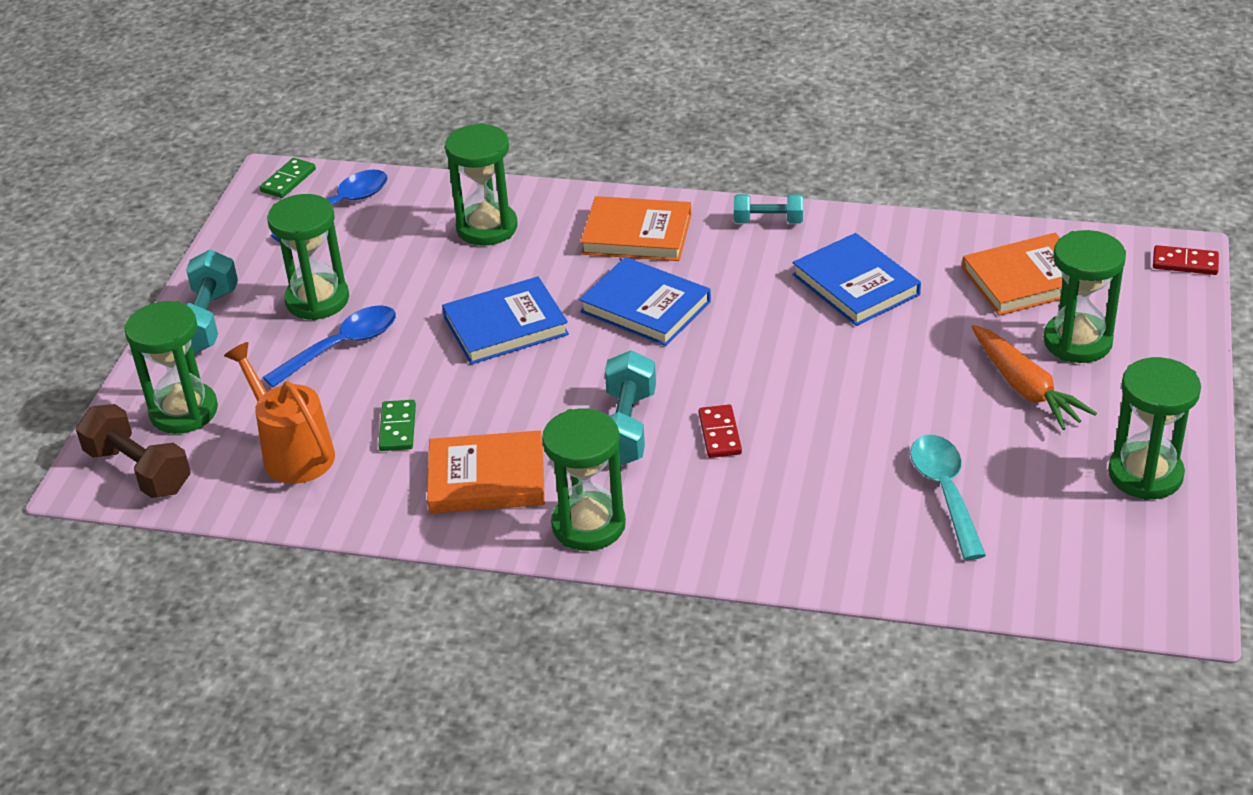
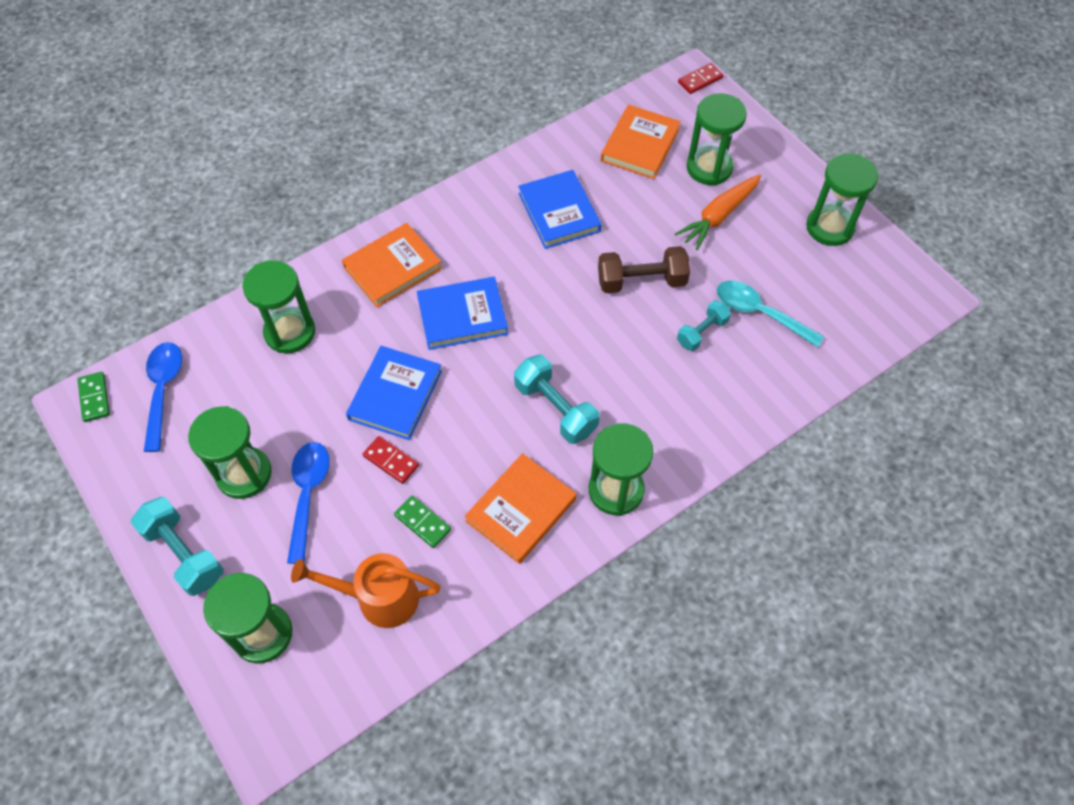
camera: 50 degrees left, 20 degrees up
brown dumbbell [76,404,191,498] -> brown dumbbell moved to [598,246,690,293]
red domino [699,405,742,458] -> red domino moved to [363,436,419,484]
turquoise dumbbell [734,194,803,224] -> turquoise dumbbell moved to [677,300,731,351]
blue book [792,233,921,326] -> blue book turned 60 degrees clockwise [518,170,602,249]
orange carrot [972,325,1097,430] -> orange carrot turned 120 degrees clockwise [675,174,761,250]

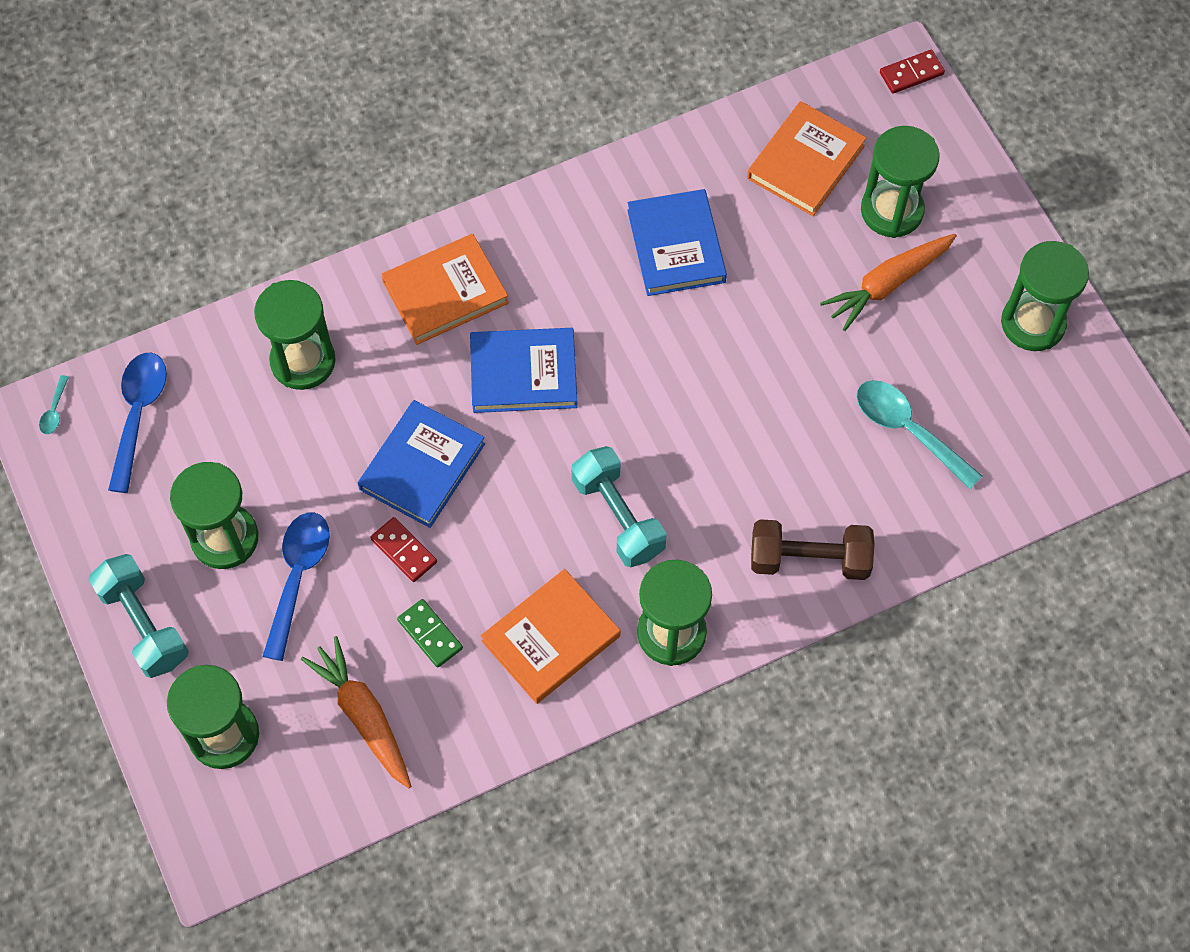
camera: 10 degrees right, 5 degrees up
green domino [77,372,110,422] -> turquoise spoon [39,375,69,434]
orange watering can [291,553,441,628] -> orange carrot [301,636,411,788]
brown dumbbell [598,246,690,293] -> brown dumbbell moved to [751,519,874,580]
turquoise dumbbell [677,300,731,351] -> none

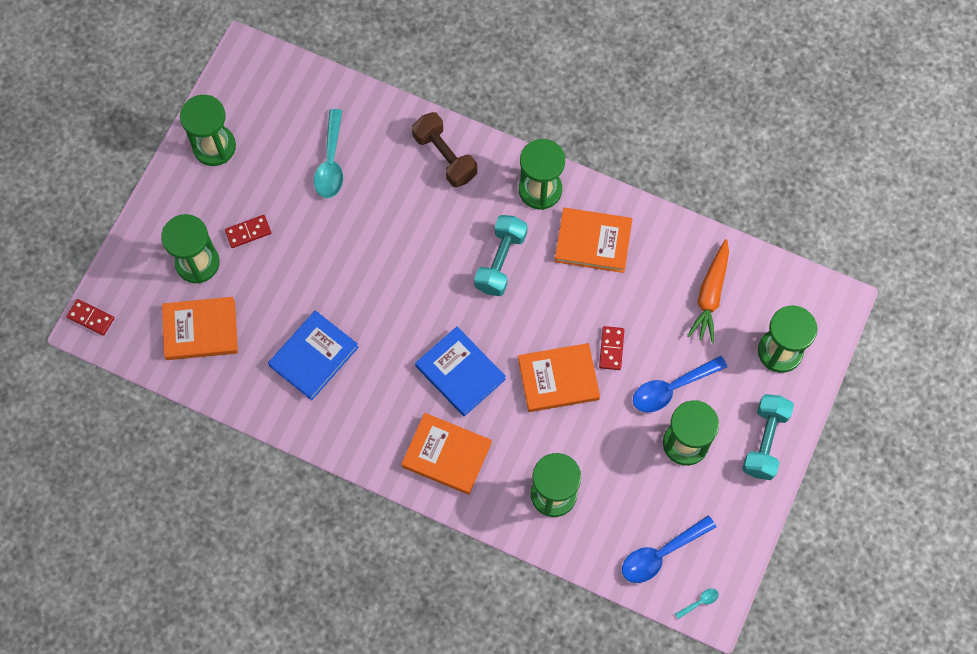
camera: 130 degrees left, 5 degrees up
blue book [358,400,485,528] -> orange book [518,343,600,412]
green domino [397,599,463,668] -> none
orange carrot [820,234,957,331] -> red domino [225,215,271,248]

